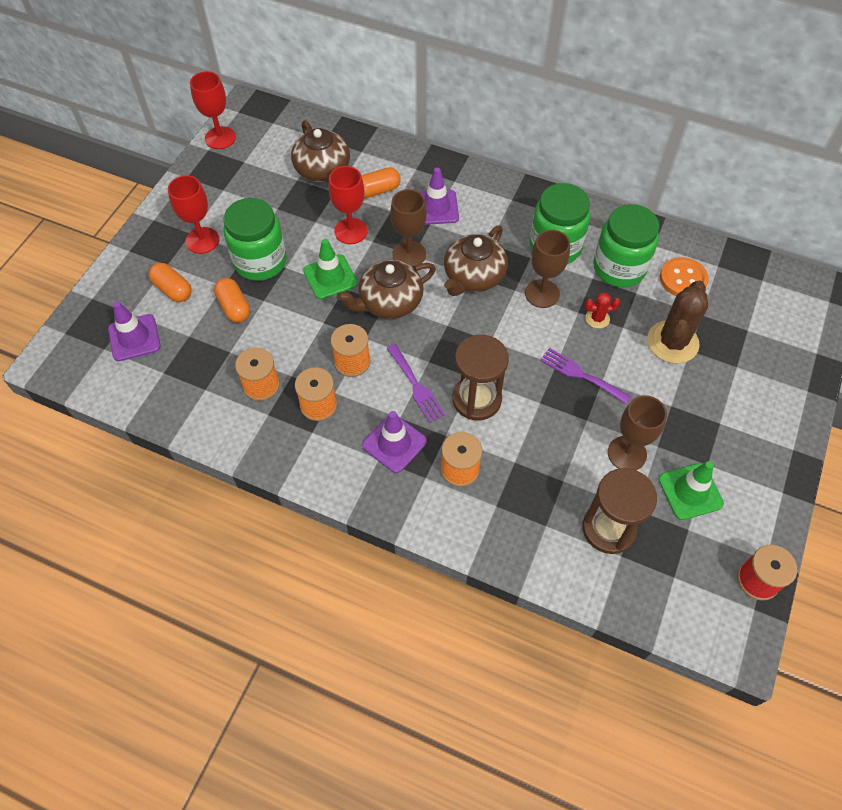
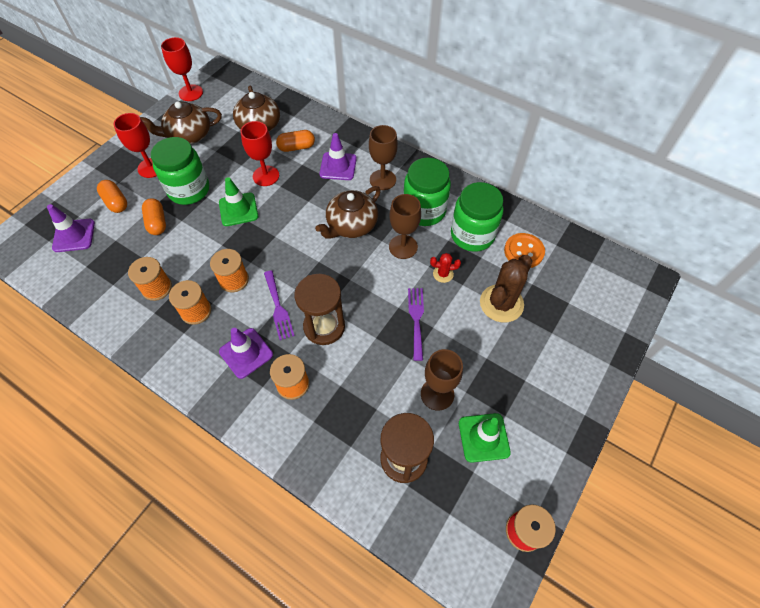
camera: 10 degrees right, 0 degrees up
brown teapot [337,260,436,319] -> brown teapot moved to [140,101,222,144]
brown goblet [390,189,427,267] -> brown goblet moved to [369,125,398,190]
purple fork [540,348,631,404] -> purple fork turned 45 degrees clockwise [408,288,424,361]

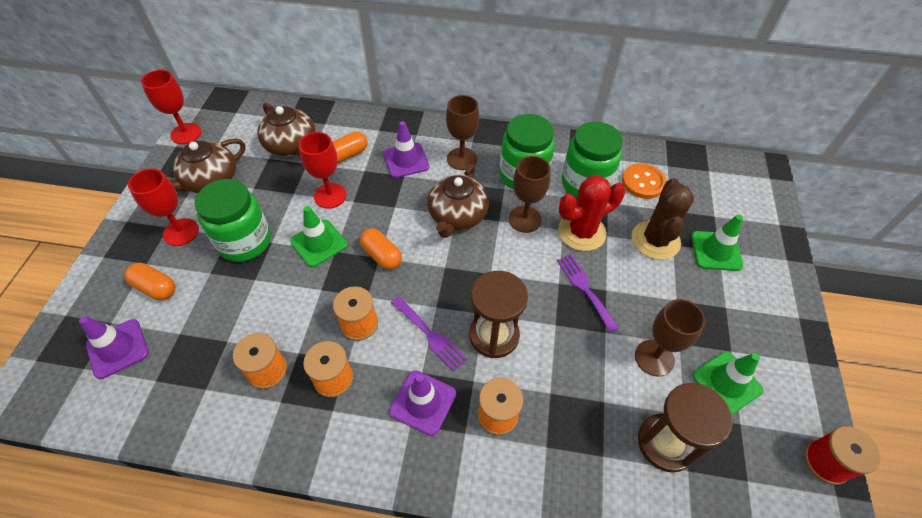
camera: 25 degrees left, 5 degrees down
orange capsule [142,198,166,235] -> orange capsule moved to [360,228,402,270]
red cactus [430,253,461,283] -> red cactus [558,175,625,251], size x2.06
none -> green traffic cone [691,215,743,271]

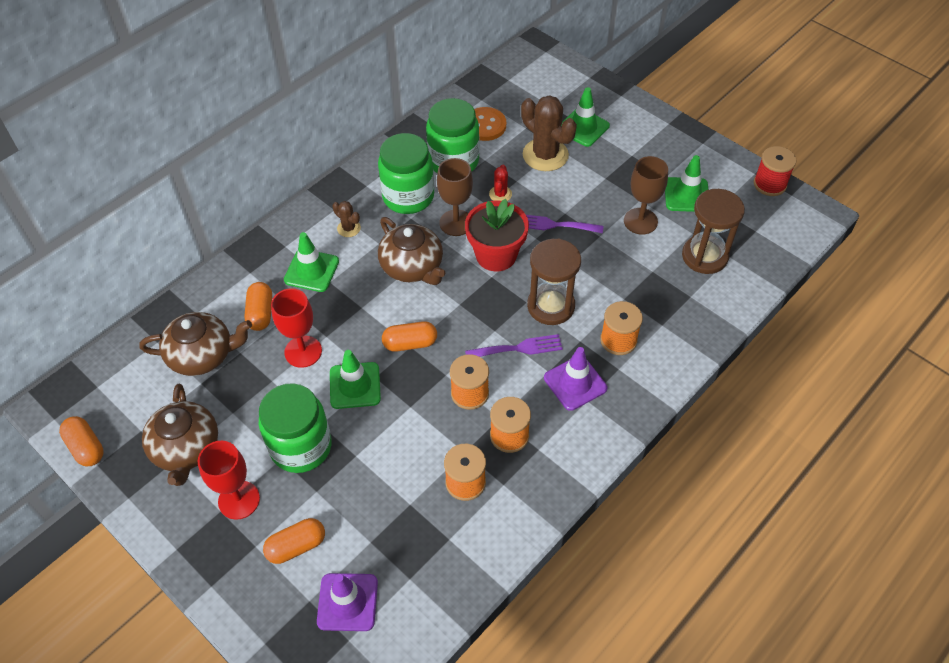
camera: 55 degrees left, 0 degrees up
red goblet [141,70,202,144] -> orange capsule [59,416,104,466]
purple traffic cone [383,121,429,178] -> green traffic cone [284,232,339,292]
brown goblet [446,95,479,170] -> brown cactus [333,201,361,237]
red cactus [558,175,625,251] -> red cactus [489,165,512,201], size x0.48
none -> red flower pot [465,199,529,271]

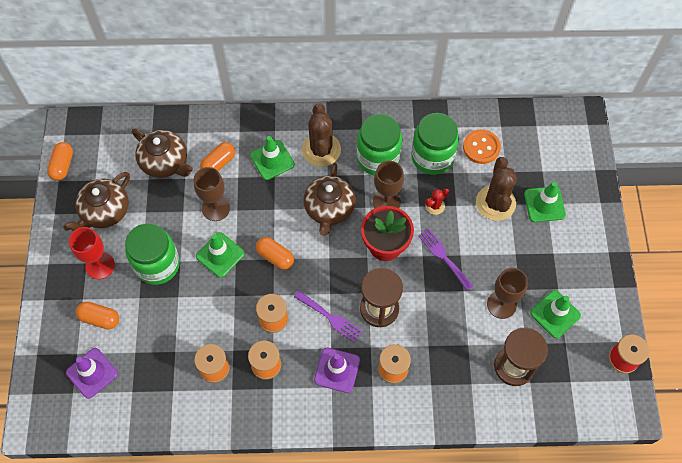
camera: 45 degrees right, 10 degrees up
red goblet [271,288,322,368] -> brown goblet [194,167,230,221]
brown cactus [333,201,361,237] -> brown cactus [302,103,341,167], size x2.06

